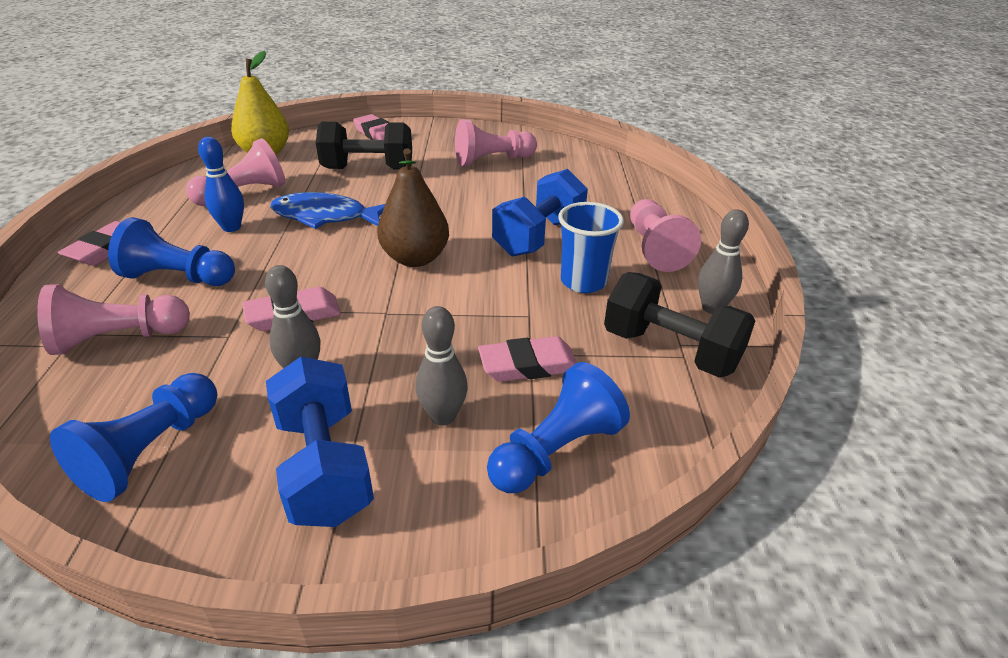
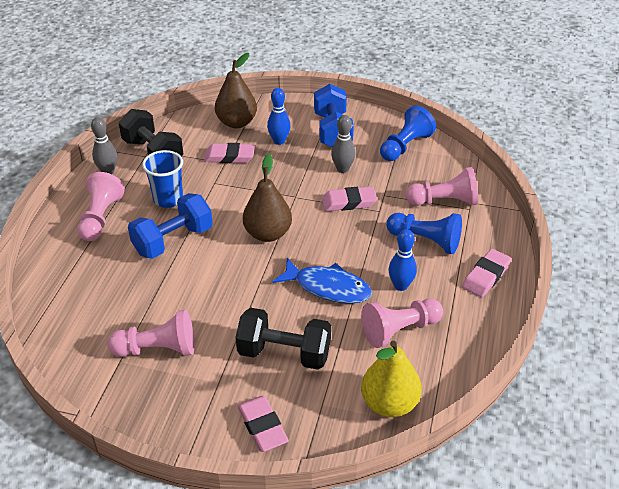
camera: 165 degrees left, 5 degrees up
grey bowling pin [415,306,468,426] -> blue bowling pin [267,88,291,145]
blue pawn [487,362,630,493] -> brown pear [215,53,257,128]

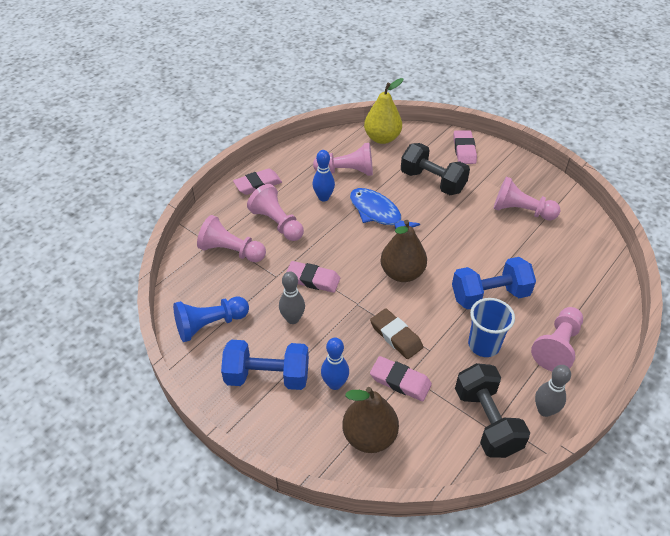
camera: 155 degrees left, 5 degrees up
blue dumbbell [314,84,354,147] -> blue dumbbell turned 75 degrees clockwise [221,340,309,390]
blue pawn [386,213,462,254] -> pink pawn [247,184,304,241]
none -> brown eraser [370,308,423,359]

